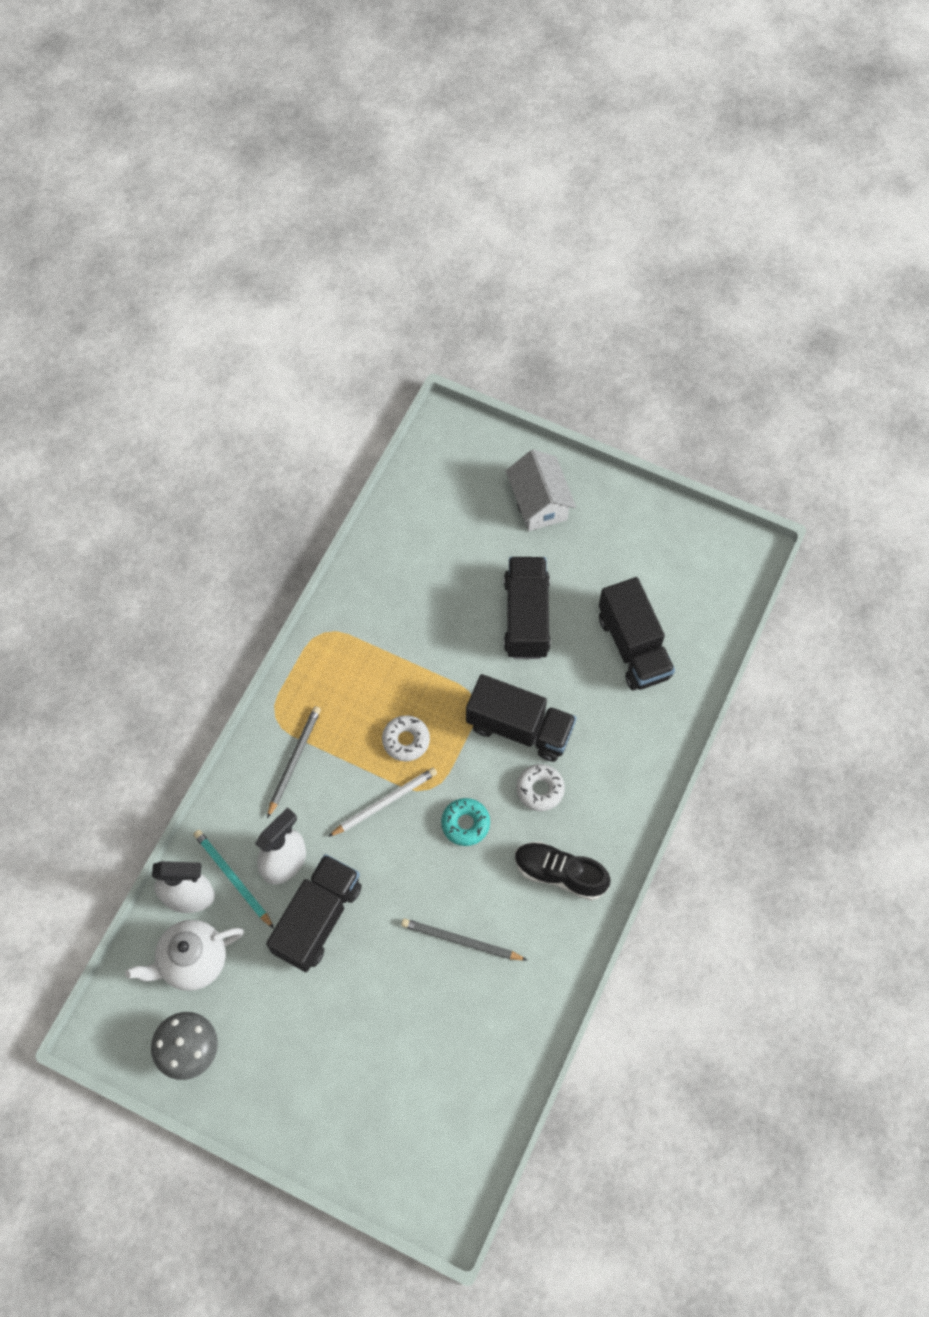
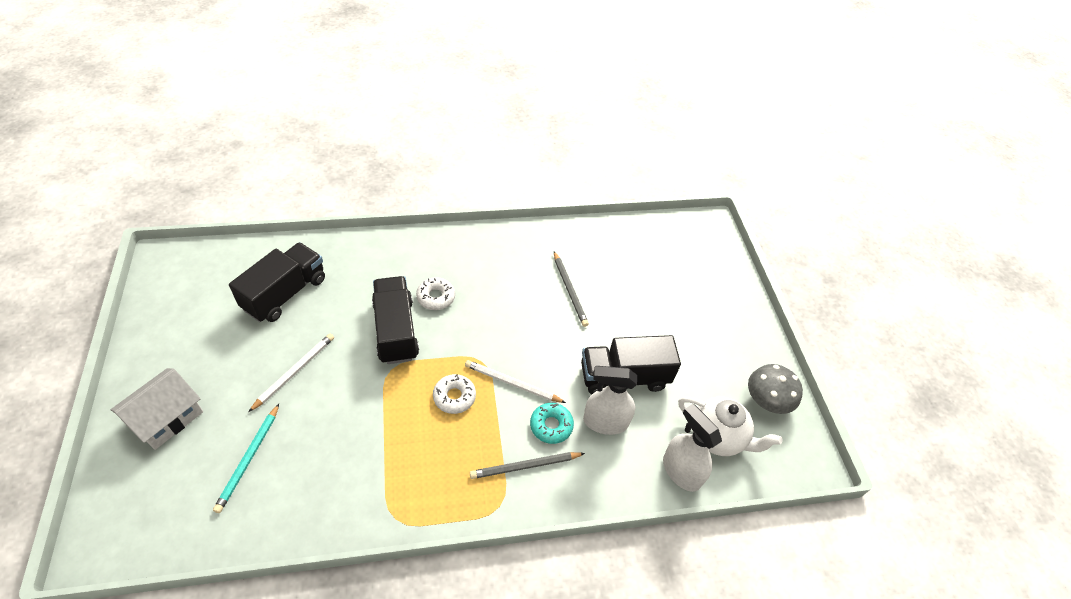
camera: 130 degrees left, 15 degrees down
turquoise pencil [193,830,274,929] -> turquoise pencil moved to [213,404,279,513]
turquoise donut [441,798,490,846] -> turquoise donut moved to [530,403,574,444]
black truck [504,557,551,659] -> white pencil [249,333,334,412]
black shoe [515,842,611,901] -> none

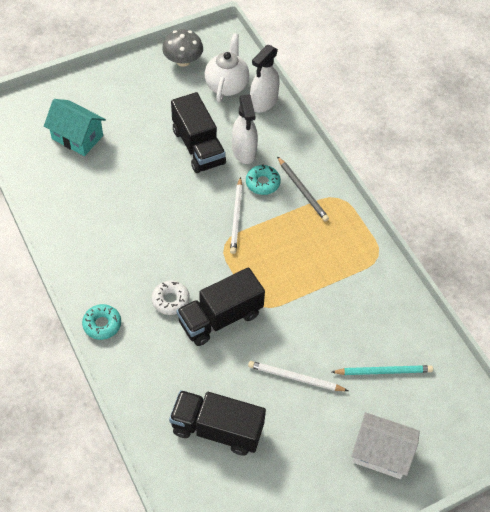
camera: 105 degrees left, 5 degrees up
white donut [433,374,476,414] -> none
grey pencil [554,251,589,327] -> none
none -> turquoise house [44,99,106,156]
none -> turquoise donut [82,304,121,340]

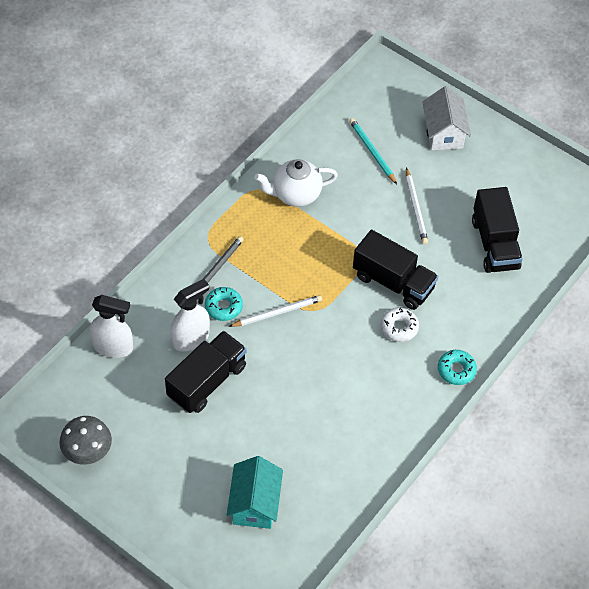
camera: 115 degrees left, 0 degrees up
white teapot [204,33,249,102] -> white teapot moved to [254,159,338,207]

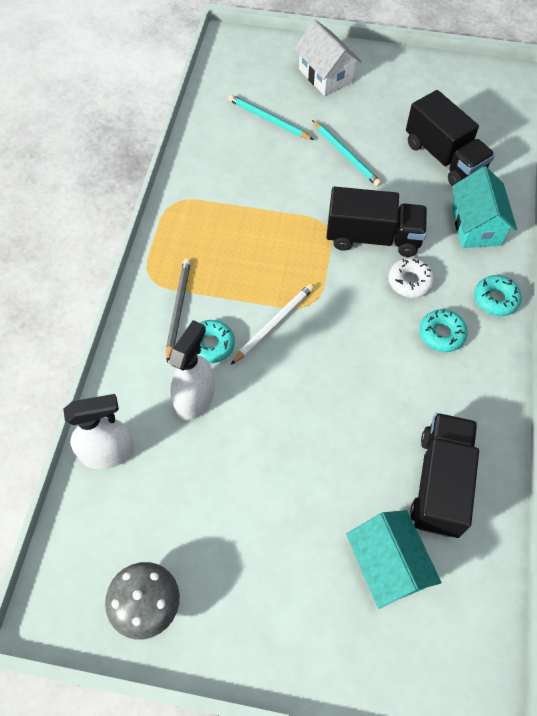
camera: 25 degrees left, 5 degrees up
black truck [165,331,247,413] -> black truck moved to [410,413,479,538]
white teapot [254,159,338,207] -> none
white pencil [406,167,428,244] -> turquoise pencil [312,120,382,187]
none -> turquoise donut [419,309,468,352]
none -> turquoise house [452,166,517,248]

